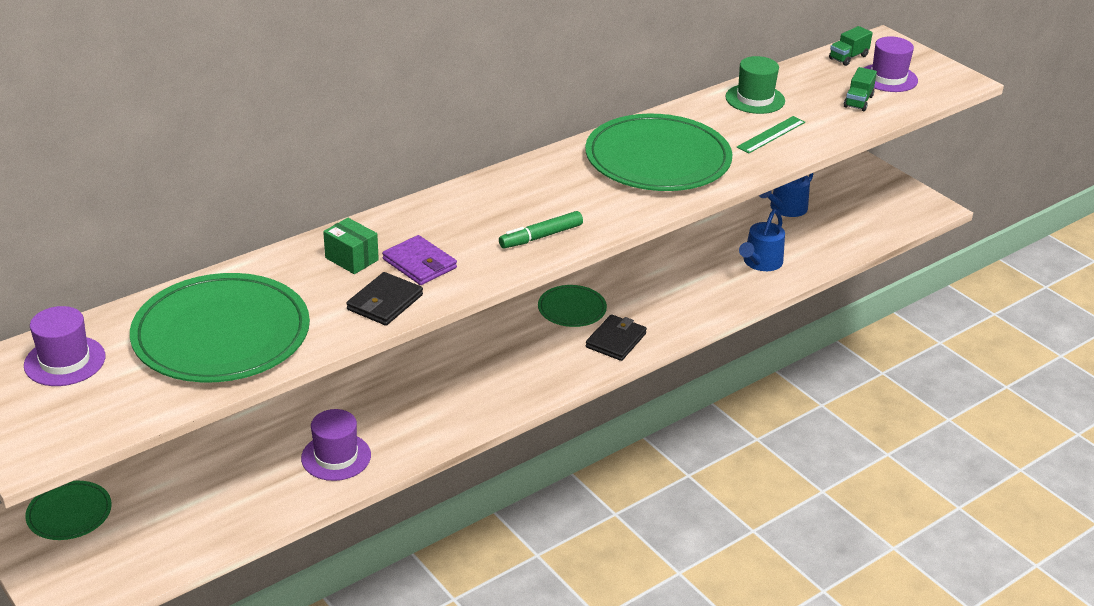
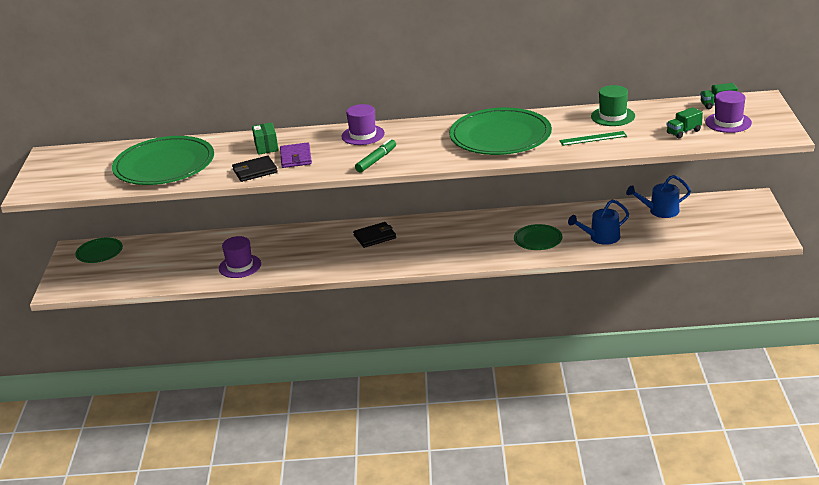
camera: 40 degrees right, 5 degrees down
purple hat [24,306,105,386] -> purple hat moved to [341,104,385,145]
green marker [499,211,583,248] -> green marker turned 120 degrees clockwise [355,139,396,173]
green plate [538,285,607,327] -> green plate moved to [514,224,562,250]
black wallet [586,314,647,361] -> black wallet moved to [353,222,396,248]

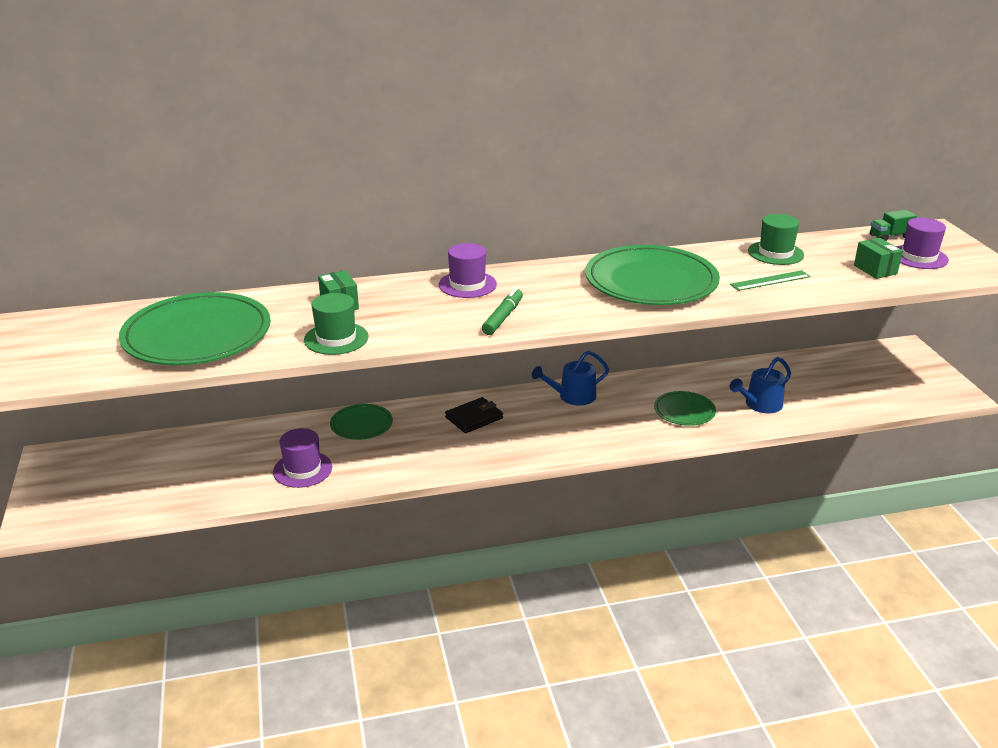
camera: 15 degrees left, 0 degrees up
green plate [75,237,123,263] -> green plate moved to [330,404,393,440]
black wallet [232,156,278,182] -> green hat [304,293,368,355]
purple wallet [280,142,312,168] -> none
blue watering can [626,175,691,218] -> blue watering can moved to [532,351,609,406]
green truck [667,107,703,138] -> green box [854,238,903,279]

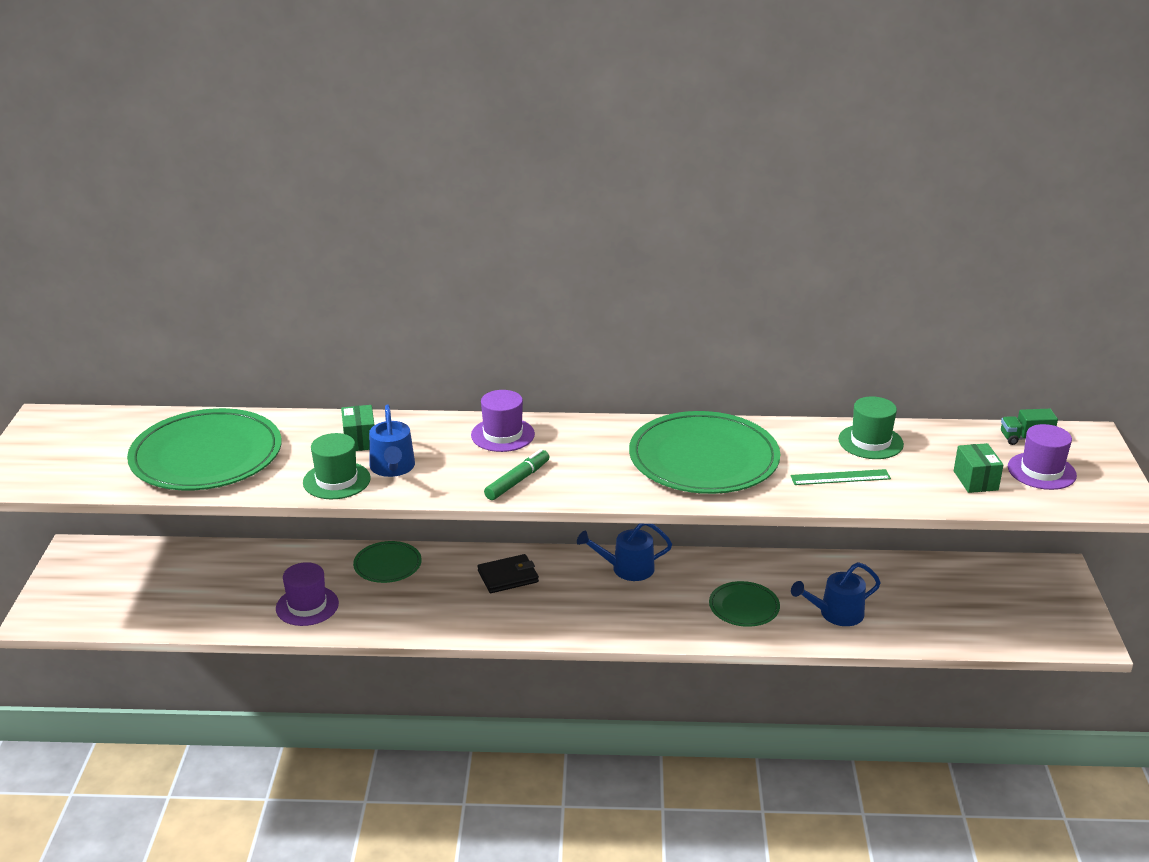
camera: 15 degrees right, 0 degrees up
none -> blue watering can [369,405,415,477]

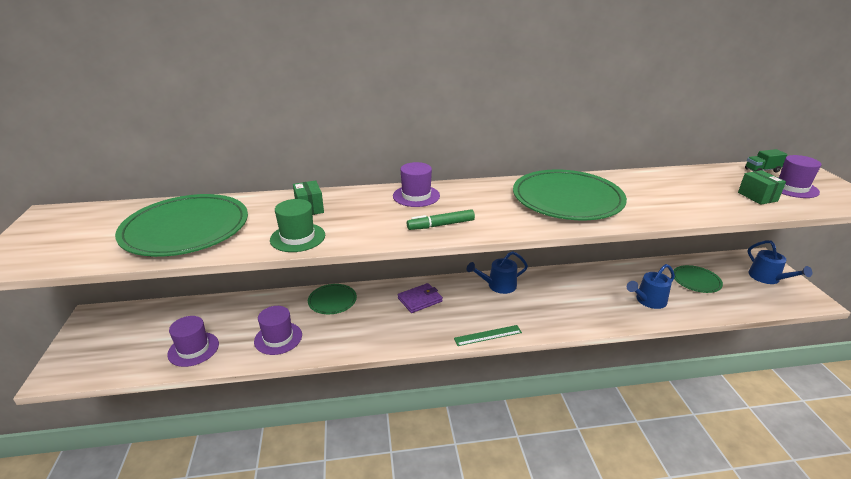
camera: 10 degrees left, 0 degrees up
blue watering can [369,405,415,477] -> blue watering can moved to [748,240,812,284]
black wallet [478,554,539,593] -> purple wallet [398,283,443,313]
green marker [484,449,549,500] -> green marker turned 135 degrees counterclockwise [407,209,475,230]
green plate [709,581,780,627] -> green plate moved to [673,265,723,293]
green ruler [790,469,891,485] -> green ruler moved to [454,325,522,346]
green hat [838,396,904,459] -> none
none -> purple hat [167,316,219,367]

